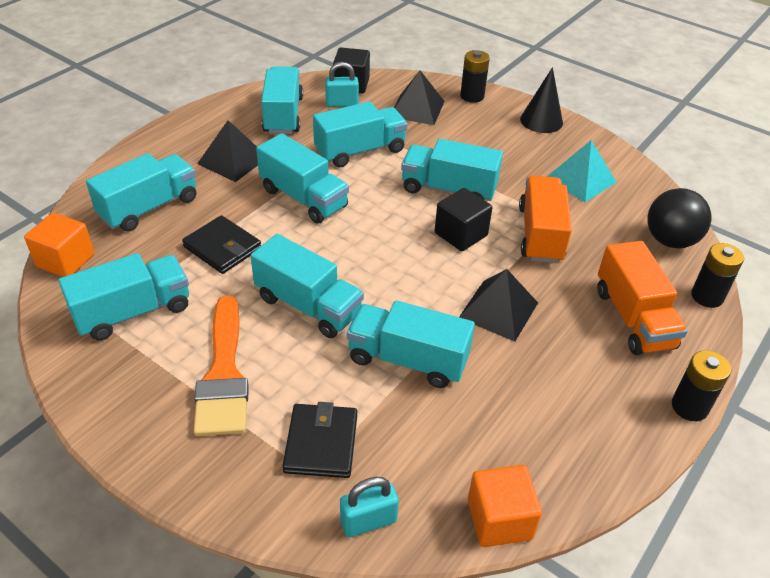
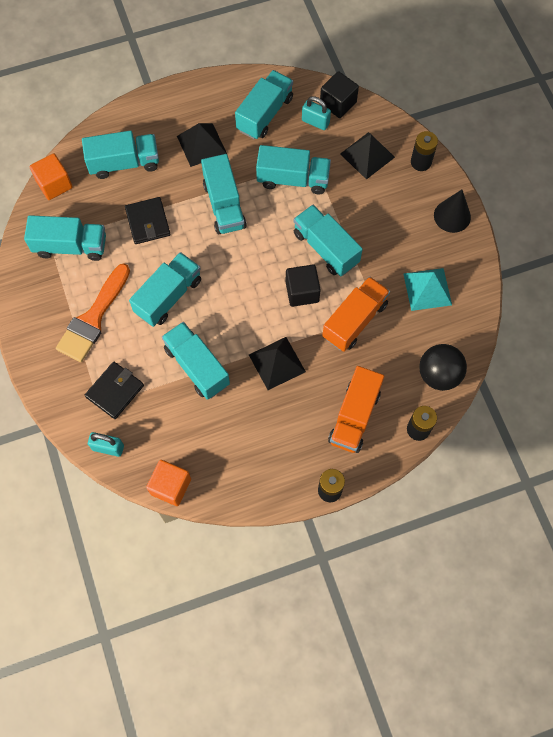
camera: 35 degrees right, 25 degrees up
turquoise truck [250,234,364,338] -> turquoise truck turned 120 degrees counterclockwise [129,252,201,327]

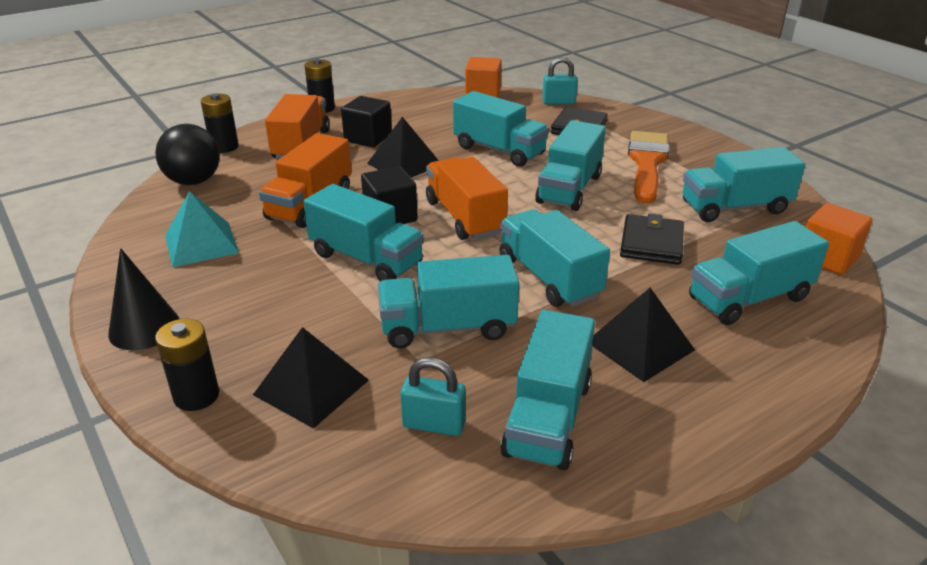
camera: 165 degrees right, 35 degrees down
black wallet [125,197,171,244] -> black wallet turned 45 degrees clockwise [620,213,684,265]
black cube [320,71,359,118] -> black cube moved to [341,96,392,147]
none -> orange truck [426,157,508,240]

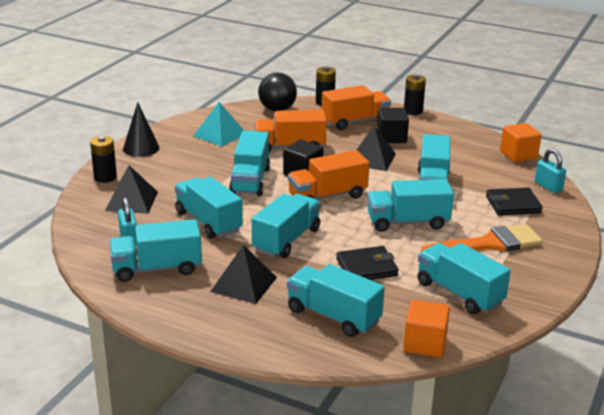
camera: 60 degrees right, 5 degrees down
orange truck [426,157,508,240] -> orange truck turned 150 degrees counterclockwise [288,150,369,200]

